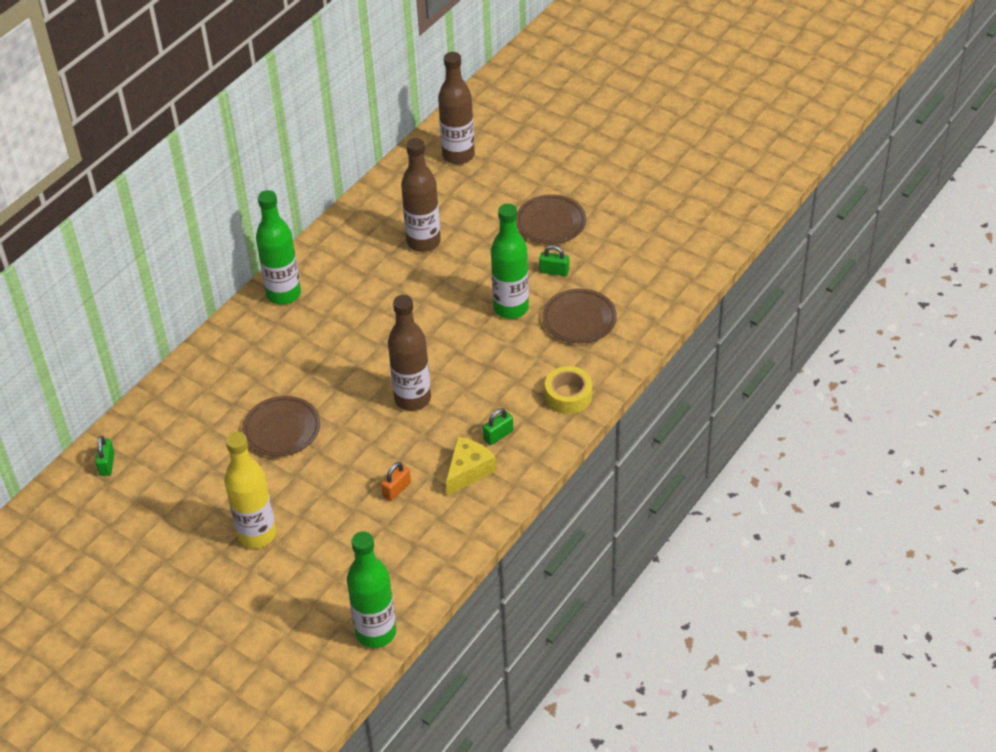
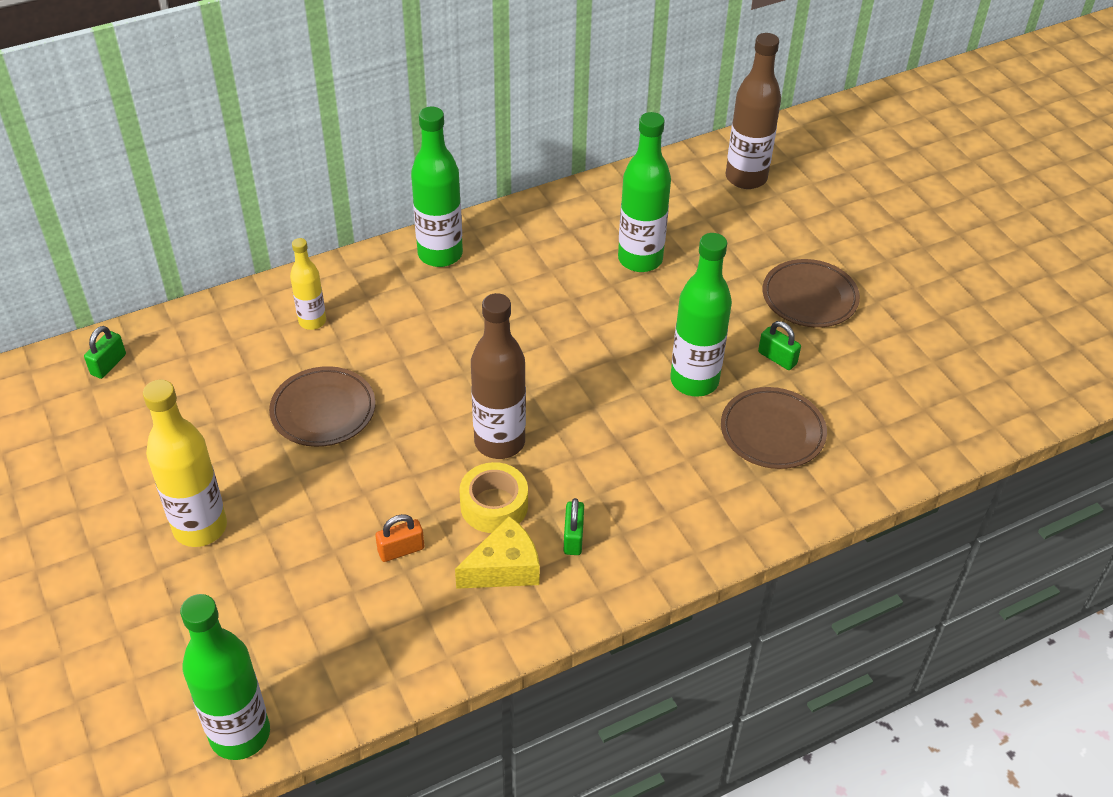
camera: 25 degrees right, 0 degrees up
brown bottle [401,138,441,252] -> green bottle [618,112,671,272]
green padlock [483,408,513,445] -> green padlock turned 75 degrees counterclockwise [564,498,584,555]
yellow tape [545,366,592,414] -> yellow tape moved to [459,462,528,533]
none -> yellow bottle [290,238,326,330]

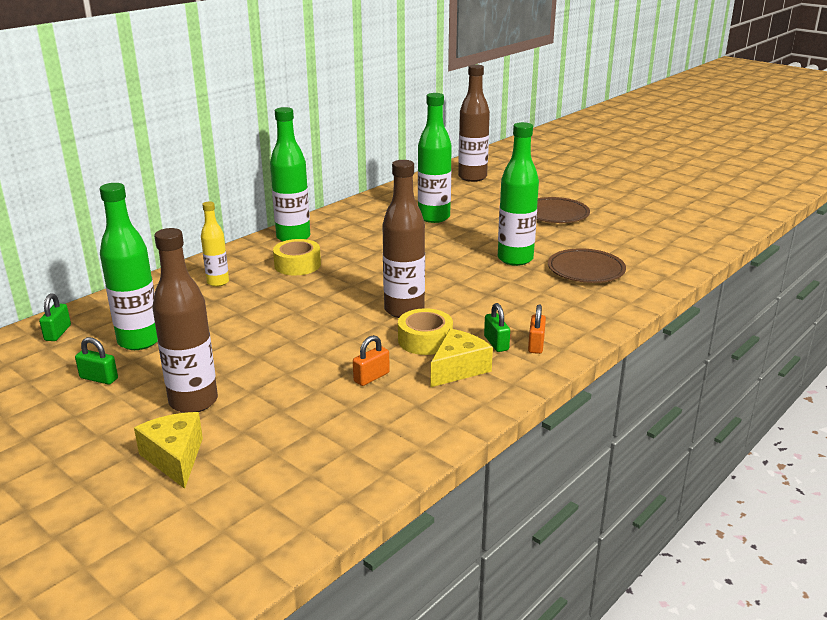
camera: 20 degrees left, 20 degrees down
yellow bottle [143,380,227,547] -> brown bottle [152,228,218,413]
green bottle [180,594,270,760] -> green bottle moved to [100,183,158,350]
brown plate [269,366,375,447] -> none
green padlock [758,321,801,370] -> green padlock moved to [75,337,118,385]
none -> yellow cheese [134,412,203,489]
none -> yellow tape [273,239,321,275]
none -> orange padlock [528,304,546,354]

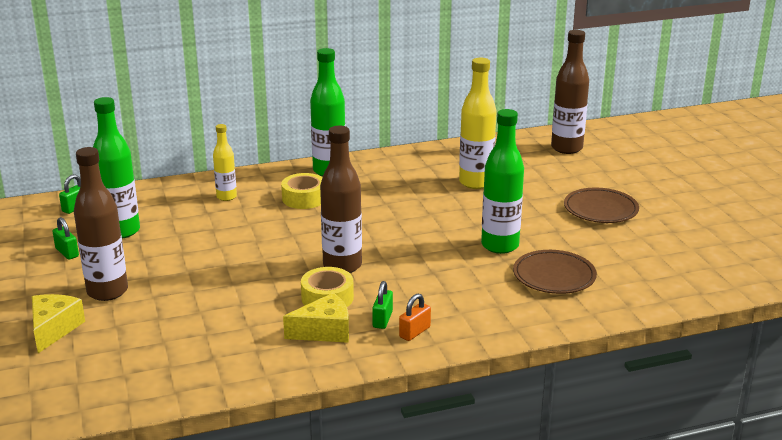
camera: 30 degrees right, 0 degrees up
orange padlock [353,335,390,386] -> none
green bottle [418,93,452,223] -> yellow bottle [459,58,497,189]

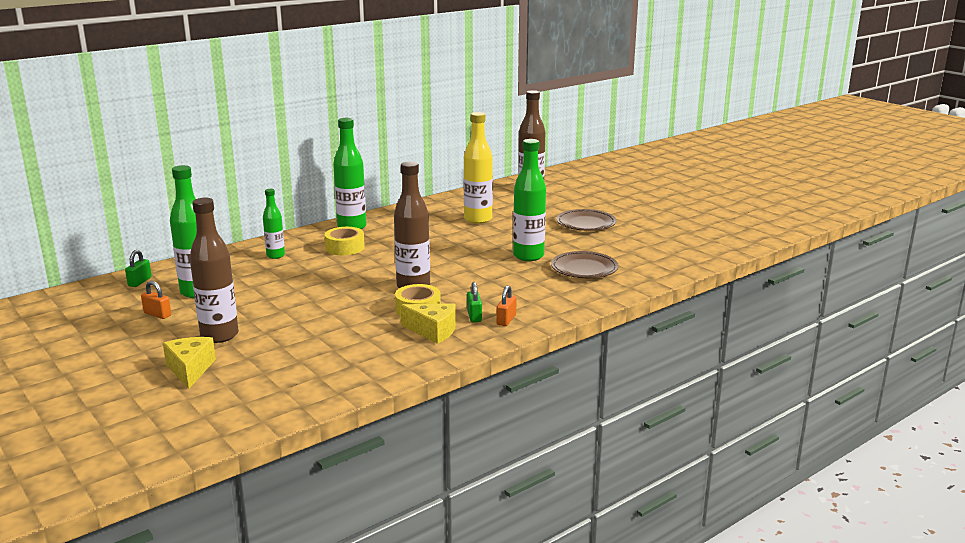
camera: 20 degrees left, 5 degrees down
green padlock [52,217,79,260] -> orange padlock [141,281,171,319]
yellow bottle [213,124,237,201] -> green bottle [263,189,285,259]
yellow cheese [283,293,349,343] -> yellow cheese turned 60 degrees clockwise [400,304,456,344]

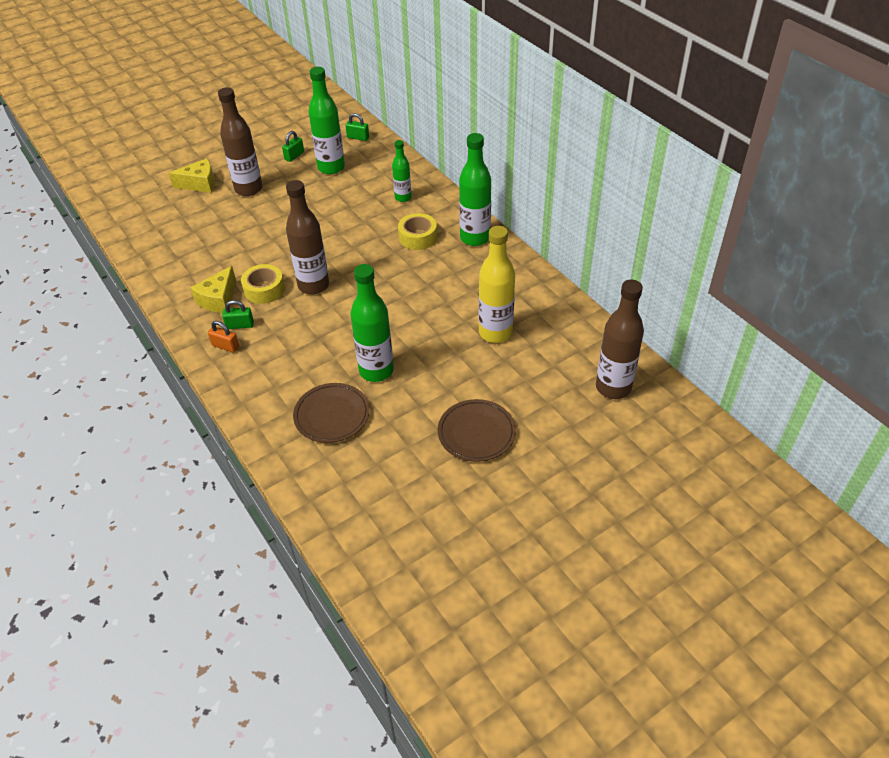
camera: 95 degrees right, 25 degrees up
orange padlock [141,281,171,319] -> green padlock [282,131,304,162]

